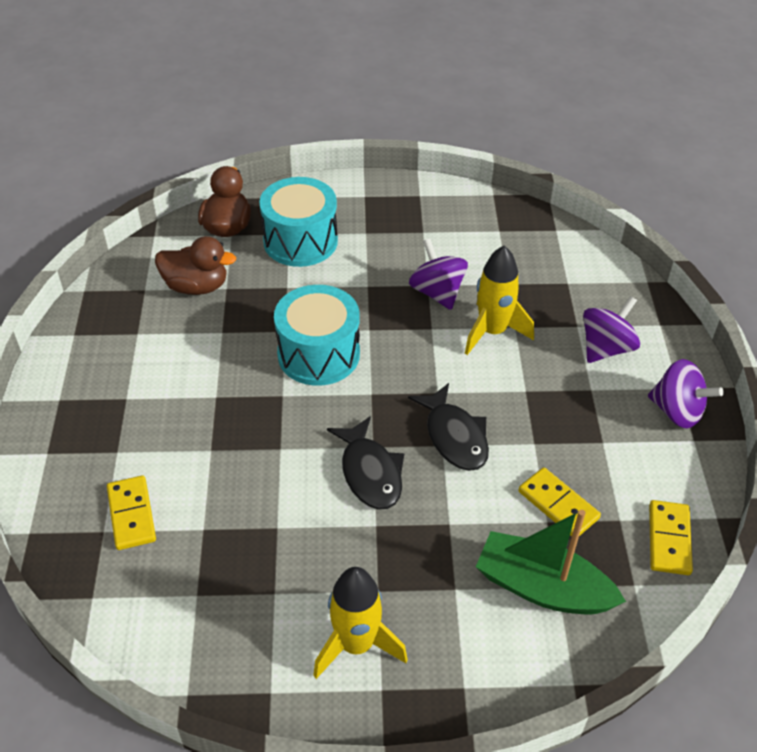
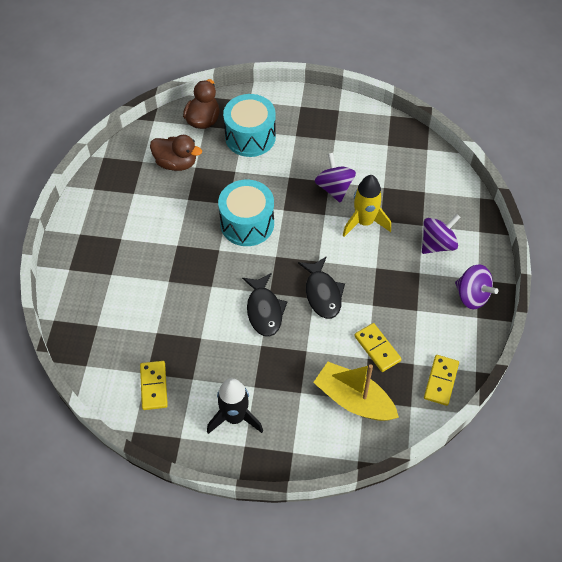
camera: 10 degrees right, 10 degrees up
yellow domino [107,475,156,550] -> yellow domino moved to [140,361,168,410]
yellow rocket [313,567,408,679] -> black rocket [207,378,263,434]
green boat [476,510,626,614] -> yellow boat [313,362,399,421]

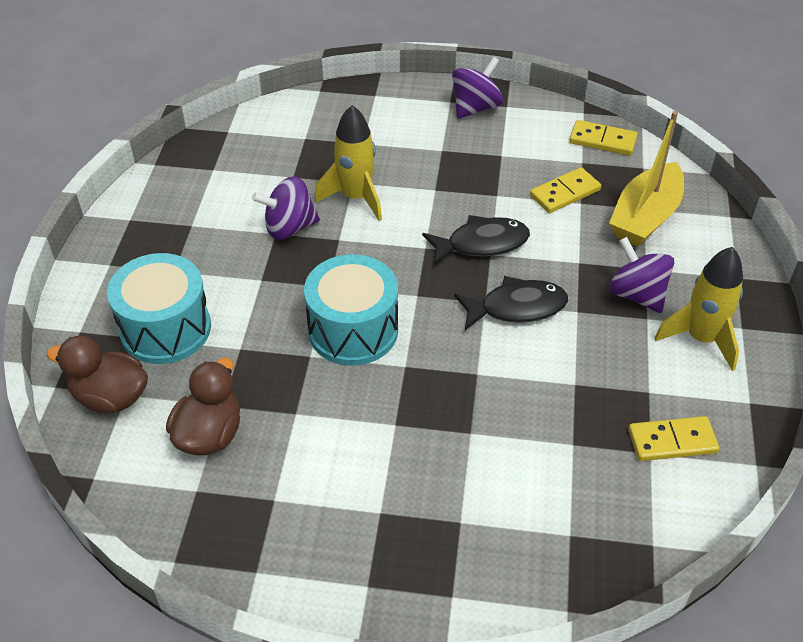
camera: 90 degrees left, 10 degrees down
black rocket [207,378,263,434] -> yellow rocket [654,247,743,371]
purple spinning top [422,214,461,254] -> purple spinning top moved to [609,237,674,313]

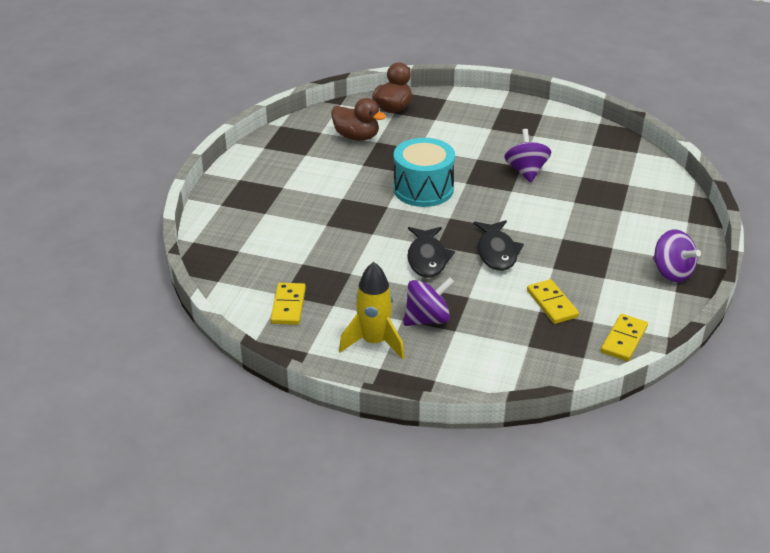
camera: 100 degrees right, 10 degrees down
turquoise drum [107,253,211,364] -> none
yellow rocket [315,105,382,221] -> none
yellow boat [609,111,684,246] -> none

